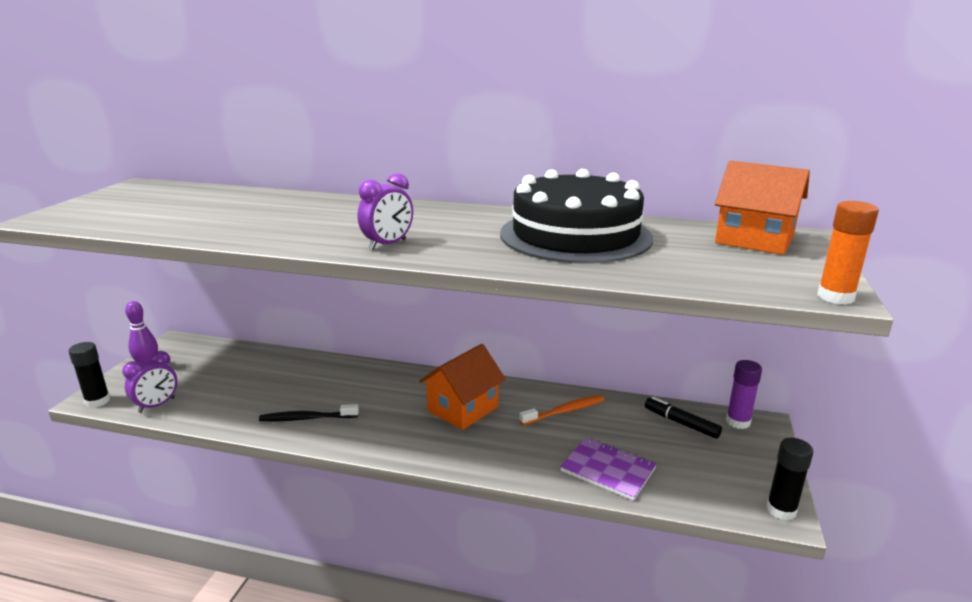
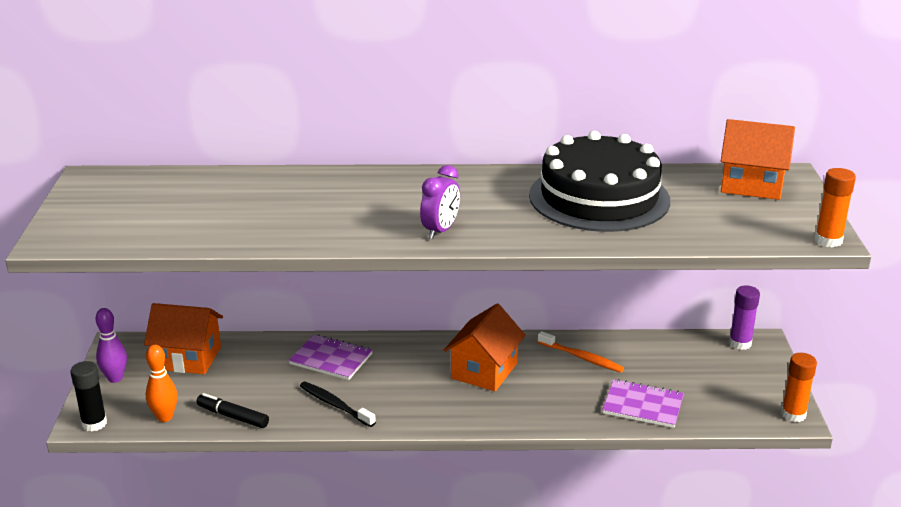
camera: 15 degrees left, 5 degrees up
purple clock [122,351,177,413] -> orange bowling pin [146,345,178,422]
black toothbrush [259,404,359,421] -> black toothbrush turned 60 degrees clockwise [300,382,376,427]
orange toothbrush [519,395,605,425] -> orange toothbrush turned 75 degrees clockwise [538,331,624,373]
black marker [645,397,722,439] -> black marker moved to [196,393,269,428]
black glue stick [766,438,813,520] -> orange glue stick [781,353,817,422]
none -> orange house [144,303,223,374]
none -> purple notebook [289,334,373,380]

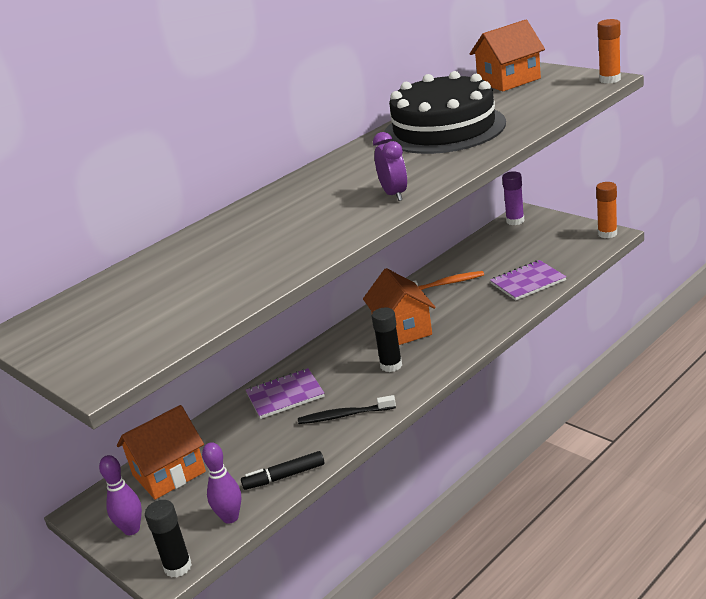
camera: 40 degrees left, 0 degrees up
orange bowling pin [146,345,178,422] -> purple bowling pin [202,442,241,524]
none -> black glue stick [372,308,402,372]

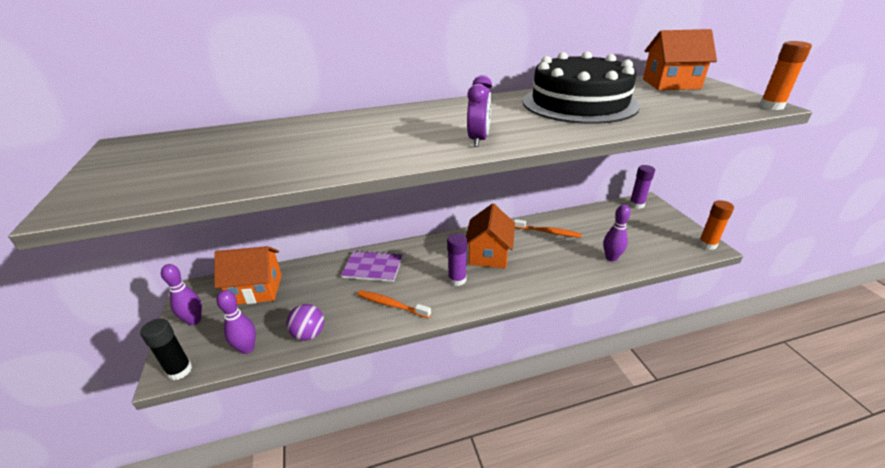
camera: 25 degrees right, 5 degrees up
black marker [241,451,324,490] -> purple ball [286,304,324,341]
black toothbrush [298,395,396,424] -> orange toothbrush [357,290,431,318]
black glue stick [372,308,402,372] -> purple glue stick [447,233,467,286]
purple notebook [490,260,566,301] -> purple bowling pin [603,205,631,262]

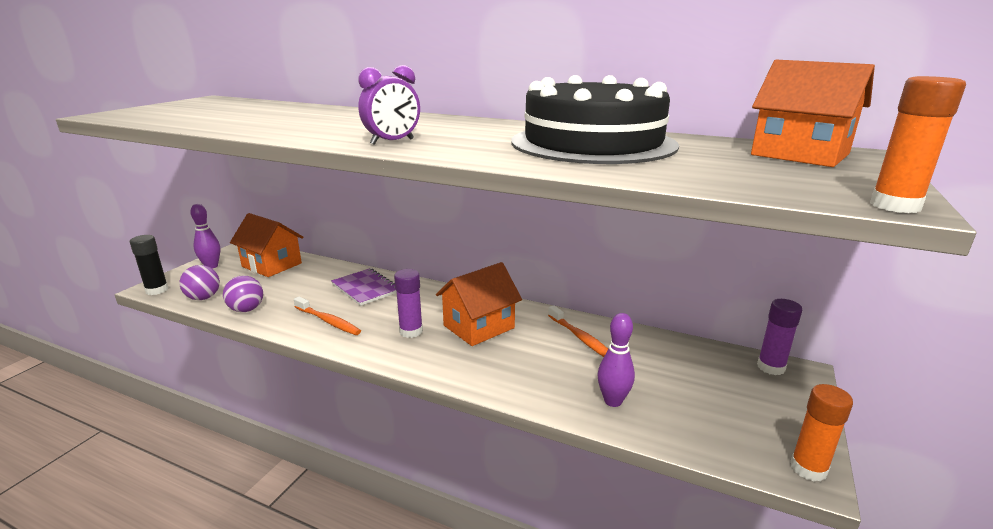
camera: 40 degrees right, 10 degrees down
purple bowling pin [217,290,256,354] -> purple ball [179,265,220,300]
orange toothbrush [357,290,431,318] -> orange toothbrush turned 150 degrees clockwise [294,297,361,335]

